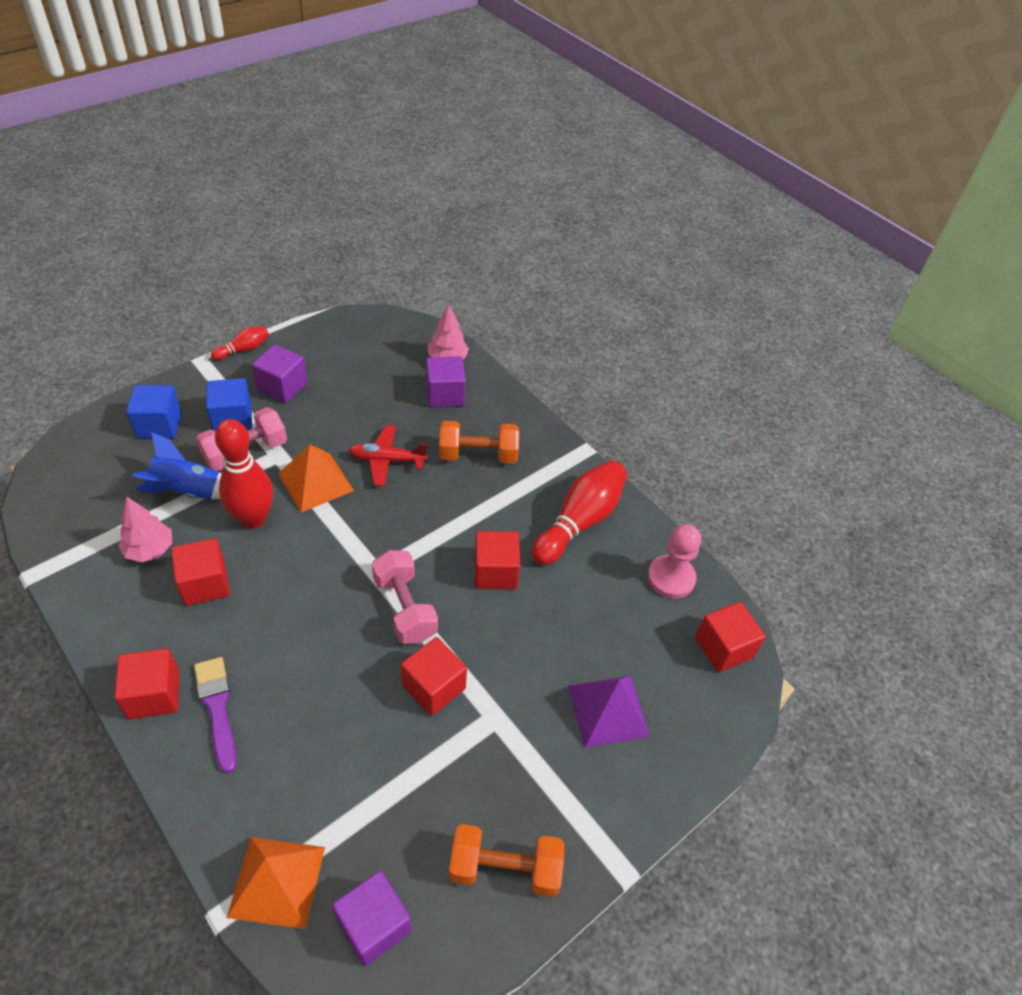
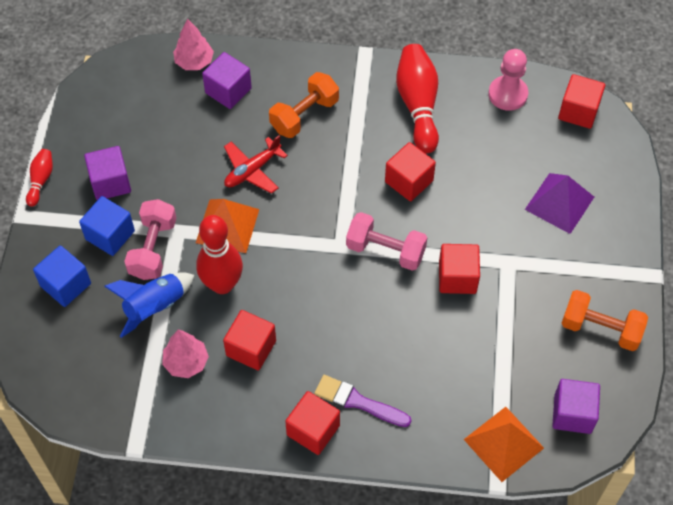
camera: 40 degrees left, 10 degrees up
orange dumbbell [449,824,564,897] -> orange dumbbell turned 60 degrees clockwise [561,290,648,351]

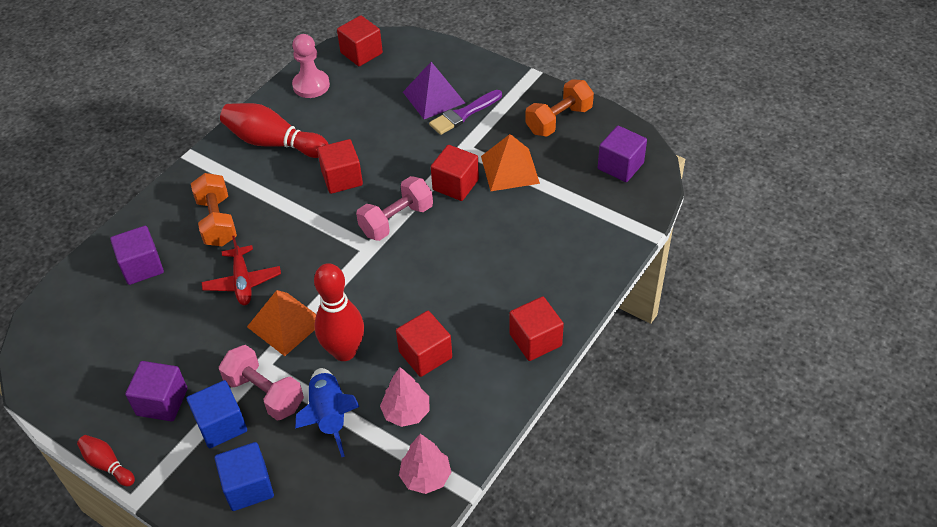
camera: 60 degrees left, 10 degrees down
pink tree [173,19,214,70] -> pink tree moved to [399,434,451,494]
purple brush [314,375,412,427] -> purple brush moved to [429,90,502,135]
orange pyramid [464,407,544,482] -> orange pyramid moved to [481,134,540,191]

